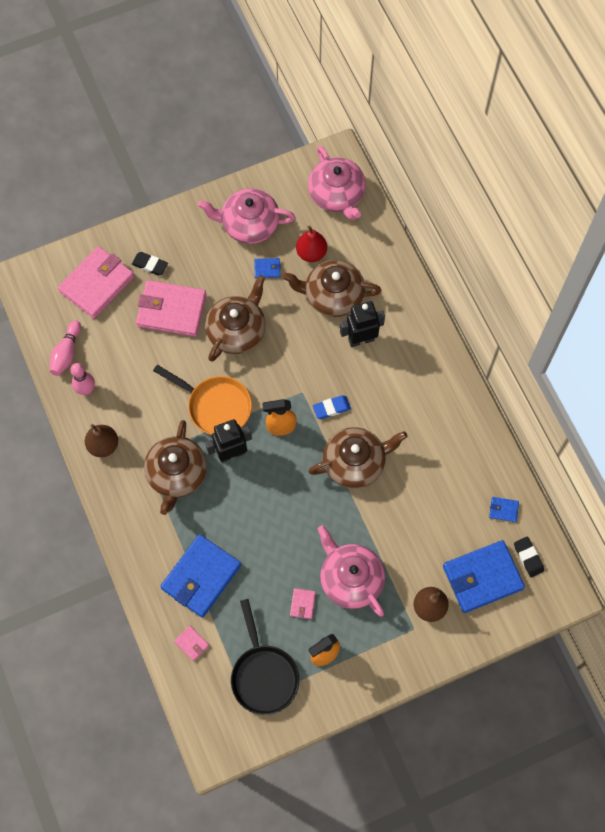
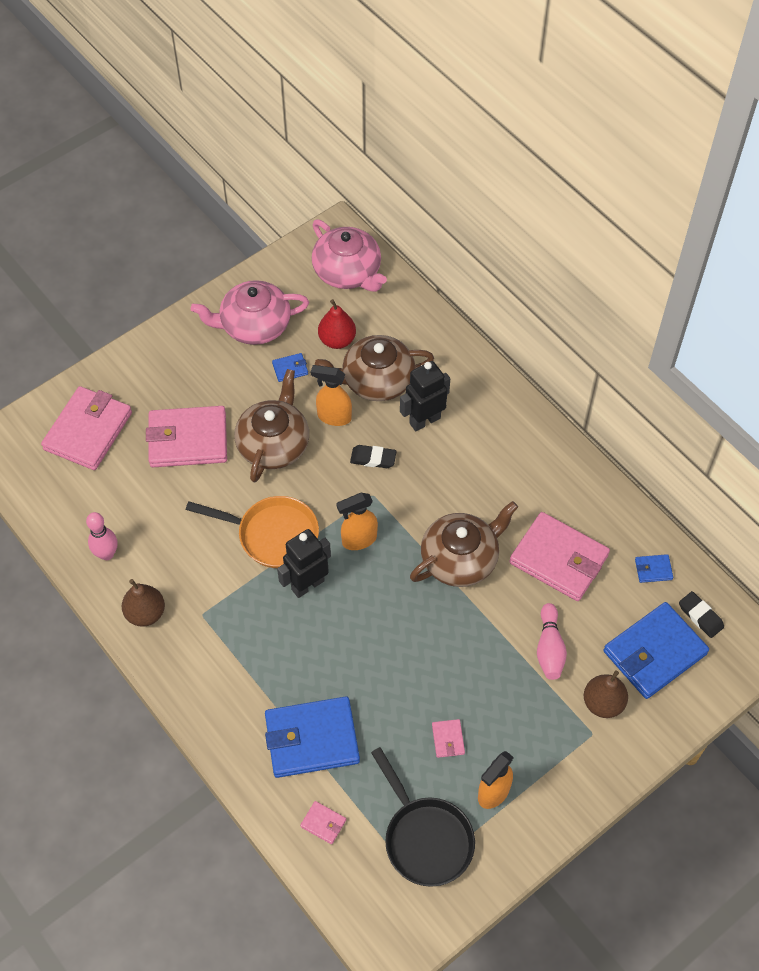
camera: 15 degrees left, 10 degrees down
pink bowling pin [50,320,81,376] -> pink bowling pin moved to [537,603,567,680]
black eraser [132,252,168,276] -> black eraser moved to [350,445,397,468]
brown teapot [144,420,207,515] -> none
blue wallet [160,534,241,618] -> blue wallet turned 60 degrees clockwise [265,697,360,778]
blue eraser [312,395,351,419] -> none
pink teapot [317,525,385,617] -> none
none -> orange spray bottle [311,365,352,426]
none -> pink wallet [509,512,610,601]

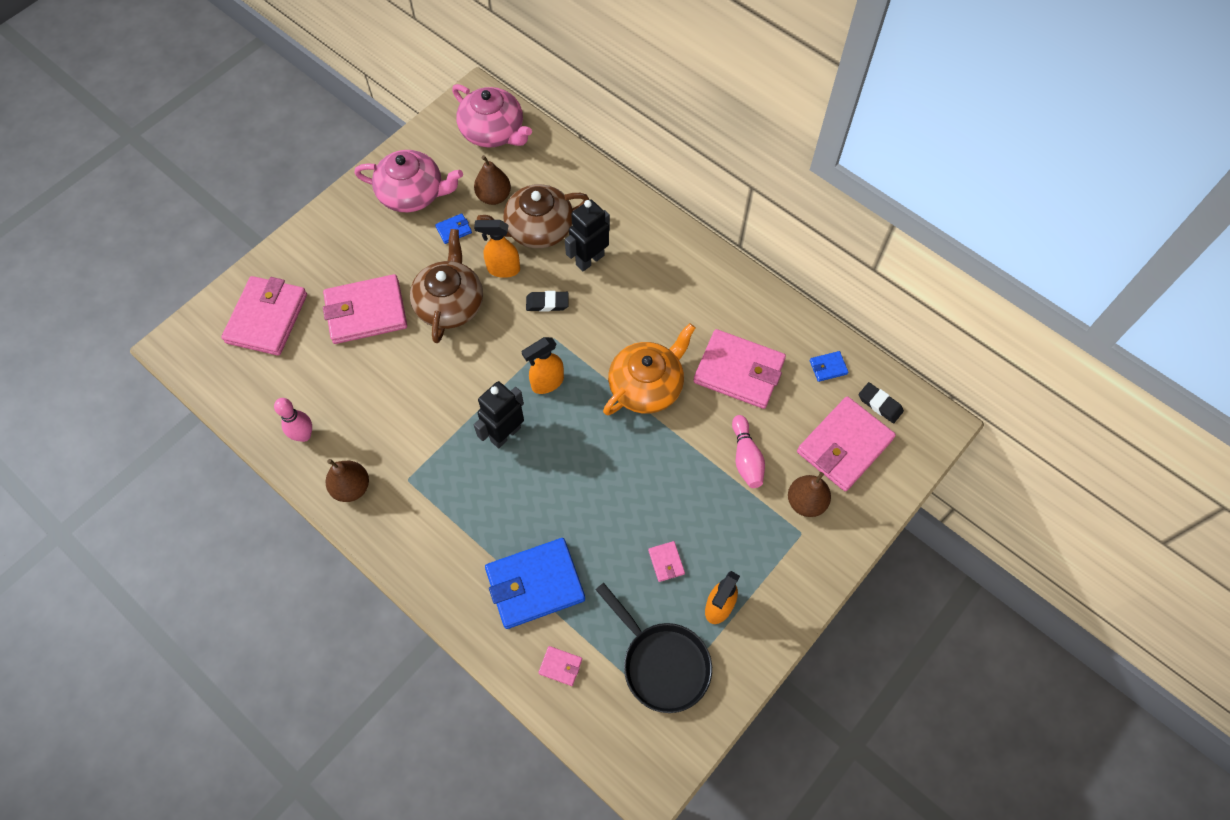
camera: 10 degrees left, 5 degrees up
orange pan [186,496,319,568] -> none
pink teapot [191,280,309,345] -> pink teapot turned 150 degrees counterclockwise [354,150,463,212]
red pear [318,299,356,349] -> brown pear [474,155,511,205]
brown teapot [410,501,518,587] -> orange teapot [603,323,695,415]
blue wallet [604,602,709,699] -> pink wallet [797,396,896,491]

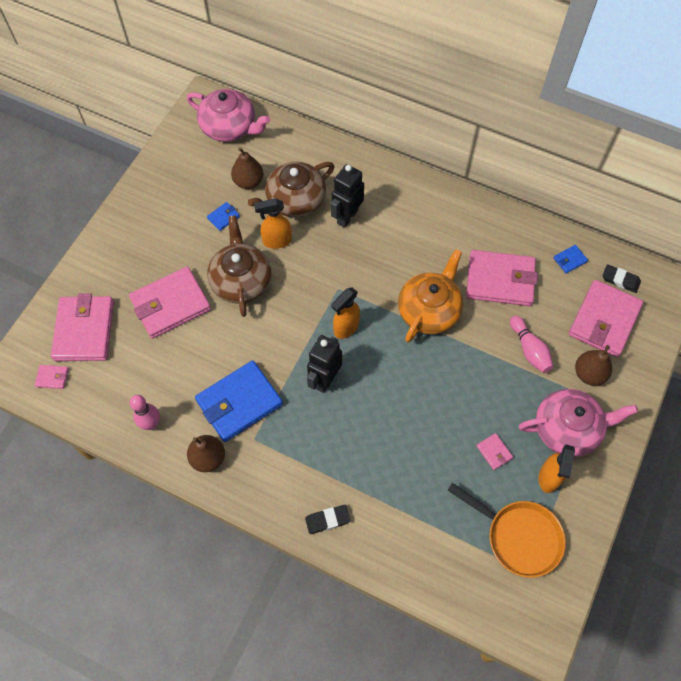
camera: 15 degrees left, 0 degrees up
pink teapot [354,150,463,212] -> pink teapot moved to [519,389,638,457]
blue wallet [485,538,585,629] -> blue wallet moved to [195,360,283,442]
black eraser [526,291,569,312] -> black eraser moved to [305,505,350,534]
pink wallet [538,646,582,686] -> pink wallet moved to [35,365,69,389]
black pan [596,583,712,713] -> orange pan [448,483,566,578]

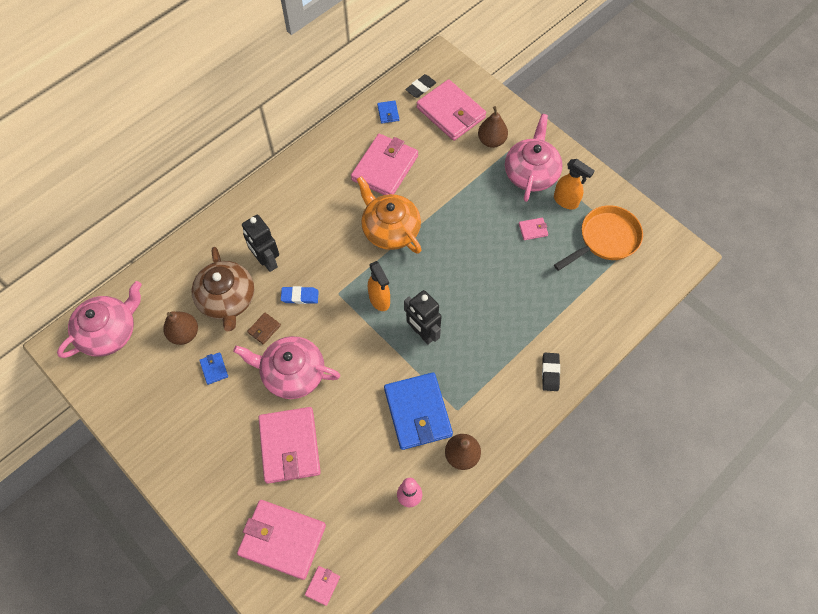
camera: 70 degrees left, 0 degrees up
brown teapot [207,215,271,317] -> pink teapot [233,336,340,399]
orange spray bottle [254,198,292,249] -> brown wallet [247,313,281,344]
pink bowling pin [510,316,553,373] -> none
none -> blue eraser [281,286,319,304]

